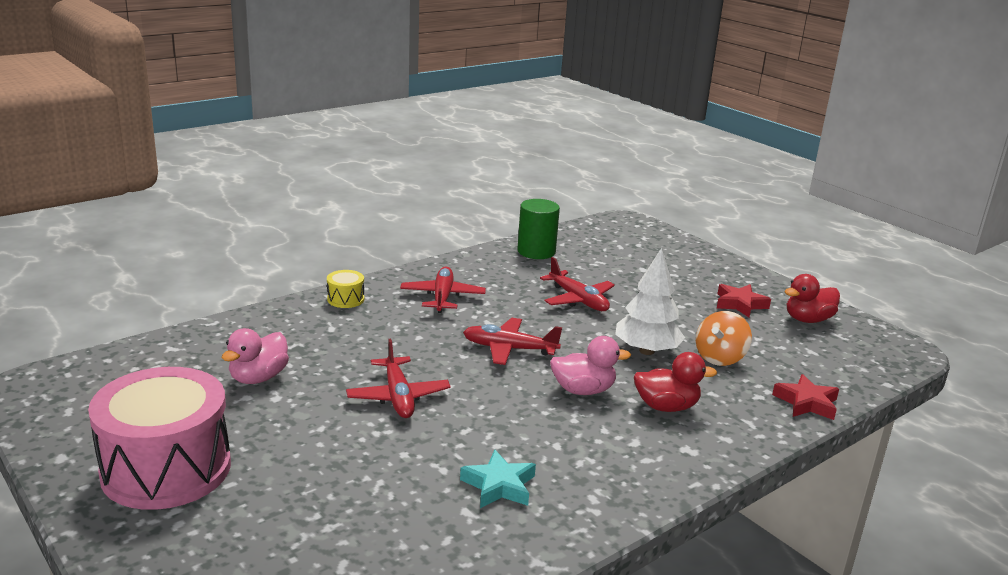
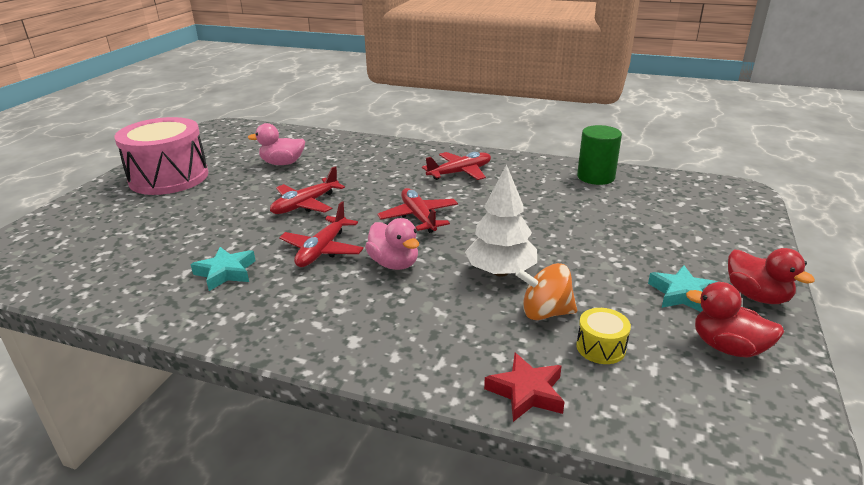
camera: 60 degrees right, 5 degrees up
yellow drum [327,270,364,308] -> yellow drum moved to [576,308,631,364]
red plane [540,257,615,311] -> red plane moved to [279,201,364,267]
red duck [634,352,717,412] -> red duck moved to [728,248,815,304]
red star [717,284,771,318] -> turquoise star [648,265,718,312]

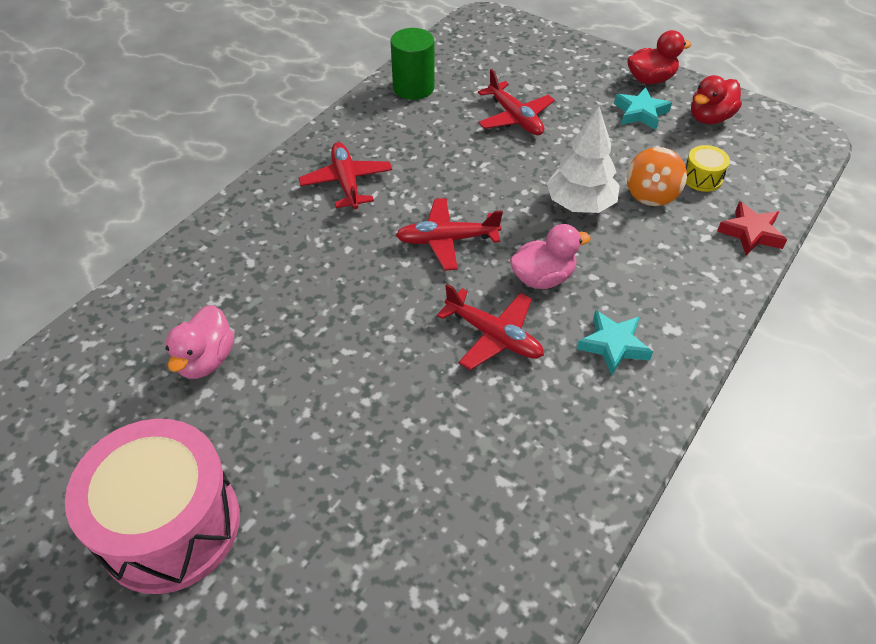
camera: 75 degrees left, 20 degrees up
turquoise star [190,247,256,291] -> turquoise star moved to [577,310,653,376]
red plane [270,166,345,214] -> red plane moved to [478,69,555,135]

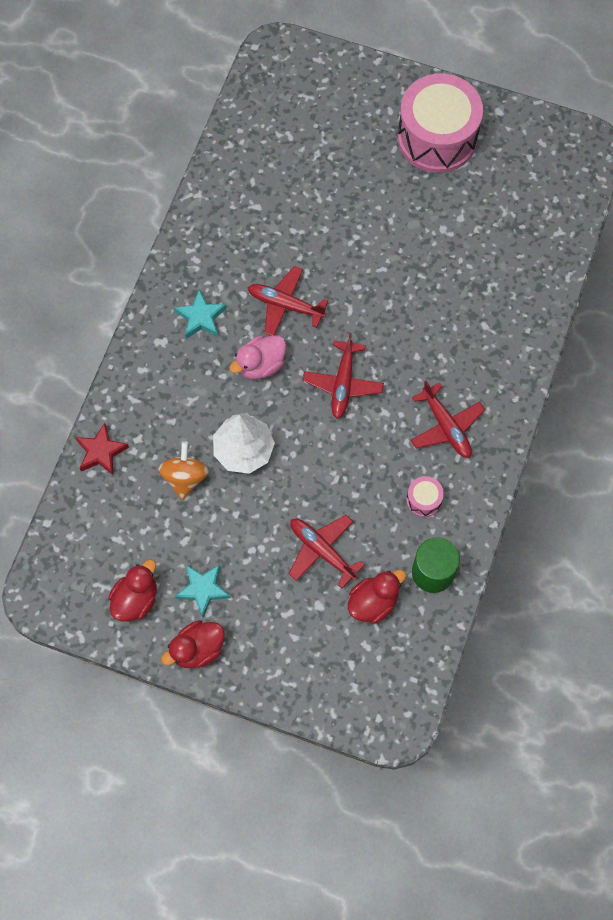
camera: 165 degrees right, 20 degrees up
pink duck [166,305,234,379] -> none
red plane [396,198,503,271] -> red plane turned 120 degrees clockwise [303,333,384,419]
yellow drum [686,145,730,192] -> none
none -> red duck [348,570,406,624]
none -> pink drum [406,476,444,517]

